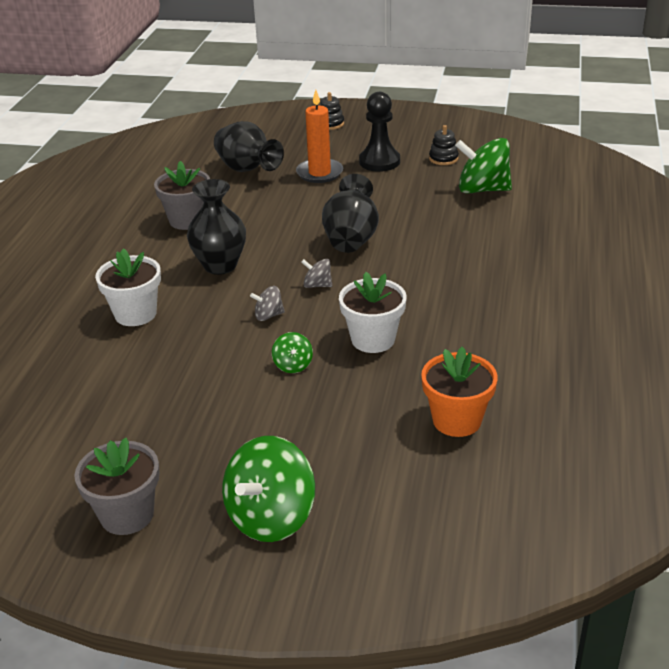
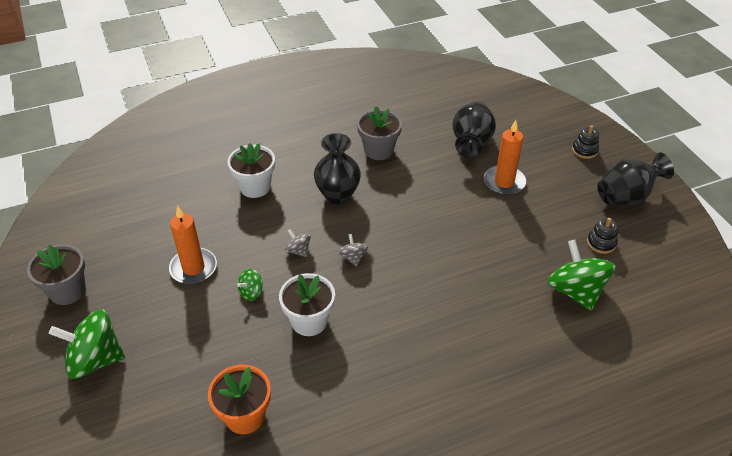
camera: 55 degrees right, 10 degrees up
black vase [322,174,379,253] -> black vase moved to [597,152,674,205]
black pawn [359,92,400,172] -> none
none -> orange candle [169,205,217,284]

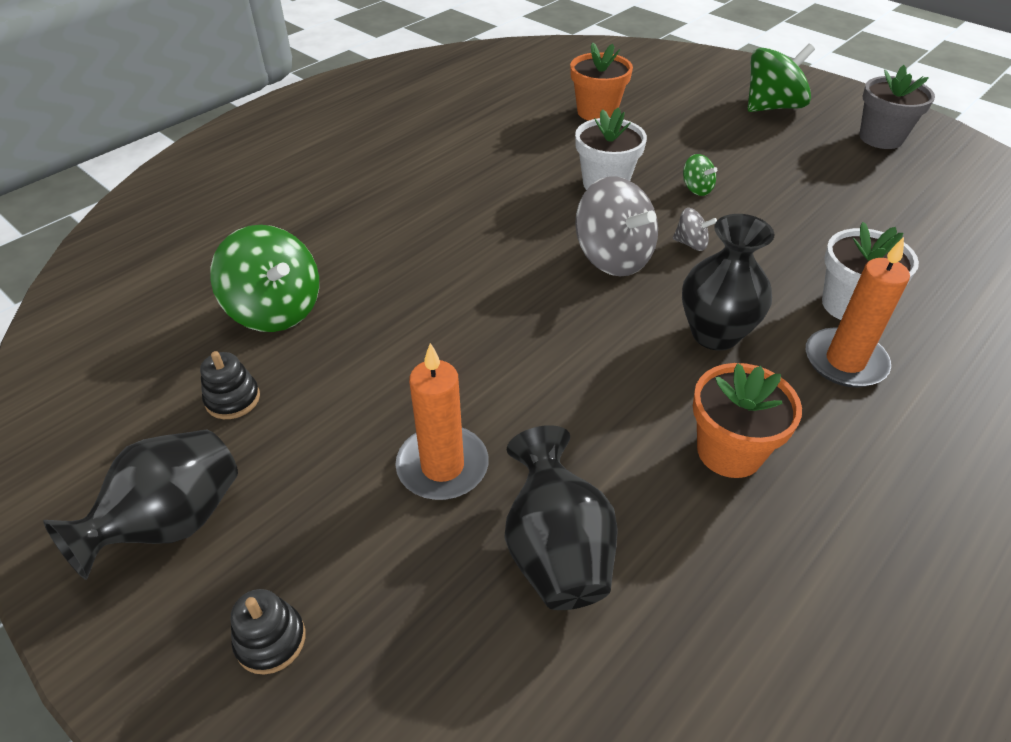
camera: 155 degrees right, 0 degrees up
orange candle [169,205,217,284] -> orange candle moved to [806,237,910,387]
green spinning top [237,269,263,301] -> green spinning top turned 120 degrees clockwise [683,154,717,196]
grey spinning top [338,234,368,266] -> grey spinning top [575,176,658,276], size x2.10
grey flower pot [357,106,402,160] -> orange flower pot [693,363,802,478]

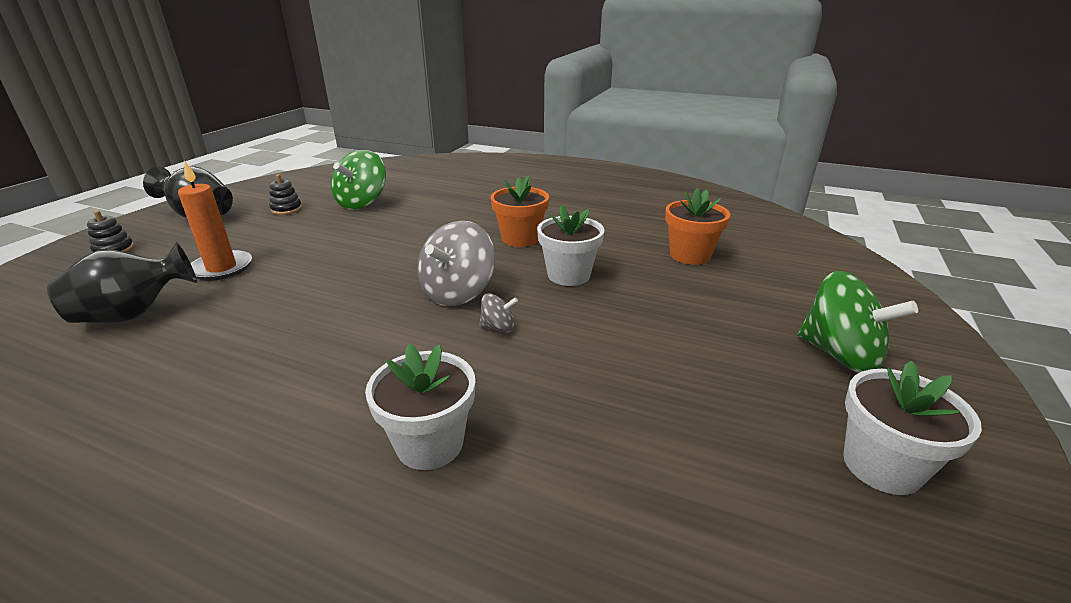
camera: 70 degrees right, 15 degrees down
grey spinning top [673,208,717,251] -> grey spinning top turned 90 degrees counterclockwise [479,293,518,333]
black vase [682,214,774,351] -> none
green spinning top [683,154,717,196] -> none
orange flower pot [693,363,802,478] -> orange flower pot moved to [491,176,549,247]
orange candle [806,237,910,387] -> none
grey flower pot [859,65,935,149] -> white flower pot [843,361,982,495]

